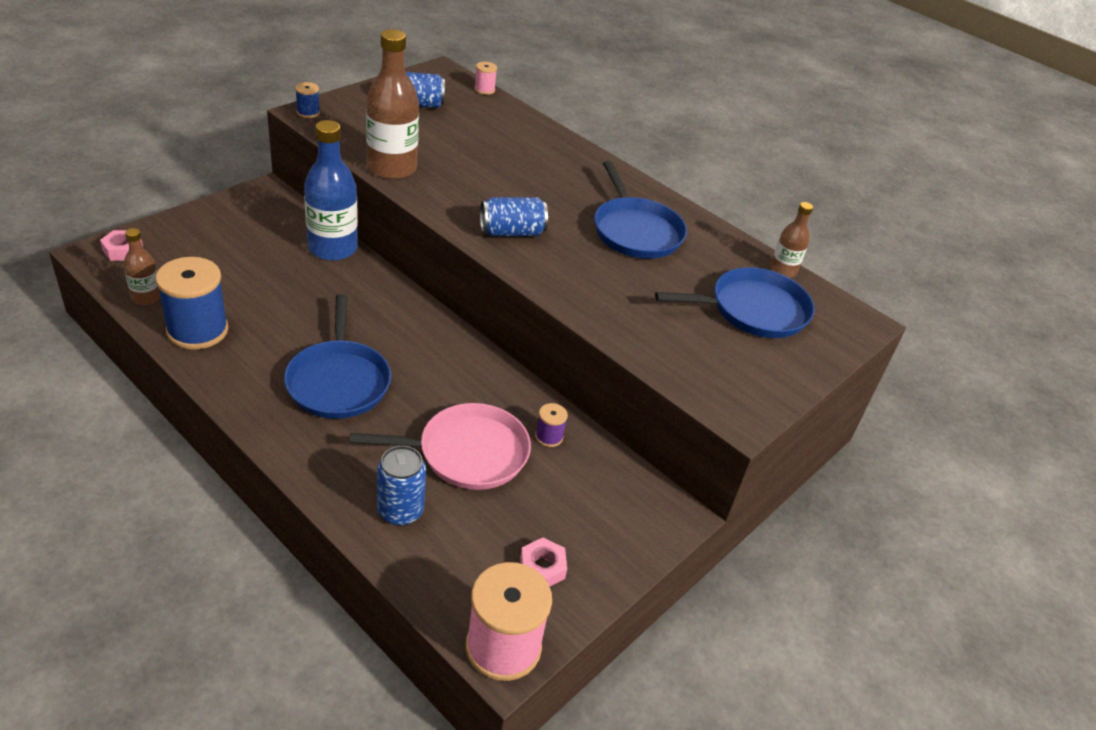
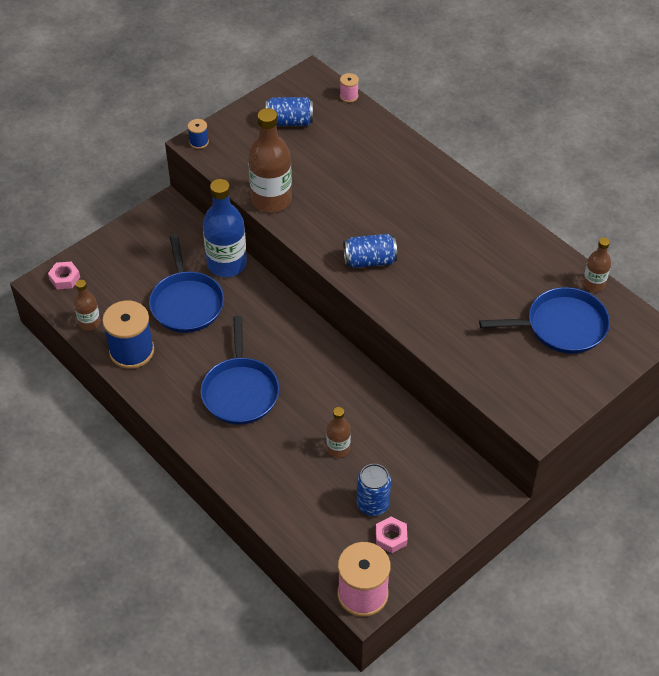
camera: 10 degrees right, 10 degrees up
pink pan [350,403,531,490] -> brown bottle [326,407,351,458]
blue can [377,446,426,526] -> blue can moved to [357,464,391,516]
purple spool [535,403,568,447] -> none
blue pan [594,161,687,259] -> blue pan moved to [149,234,224,333]

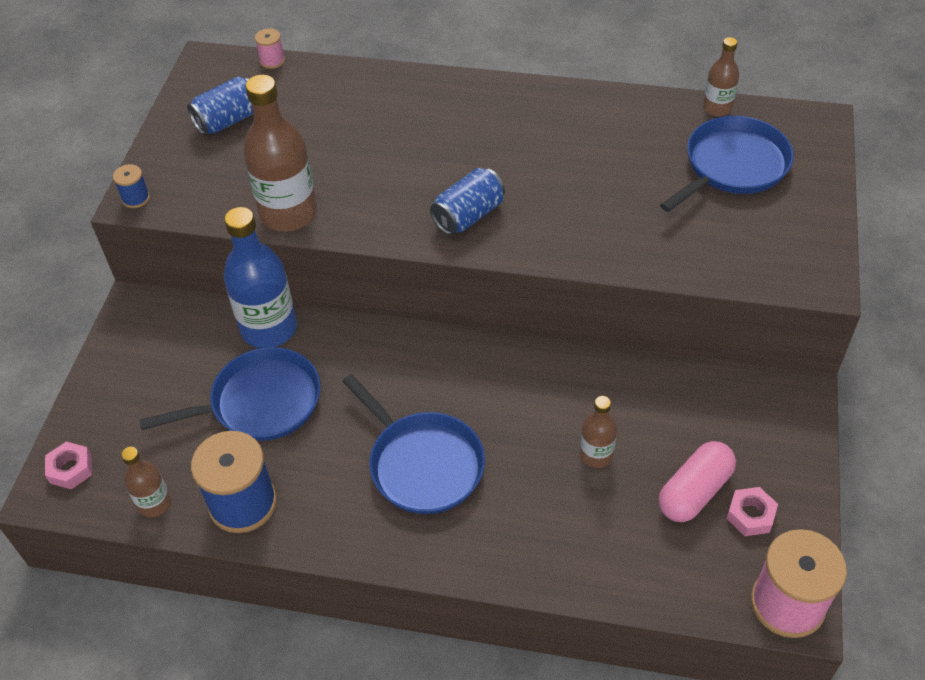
camera: 35 degrees left, 0 degrees up
blue pan [149,234,224,333] -> blue pan turned 60 degrees counterclockwise [139,347,320,441]
blue can [357,464,391,516] -> pink capsule [659,441,736,522]

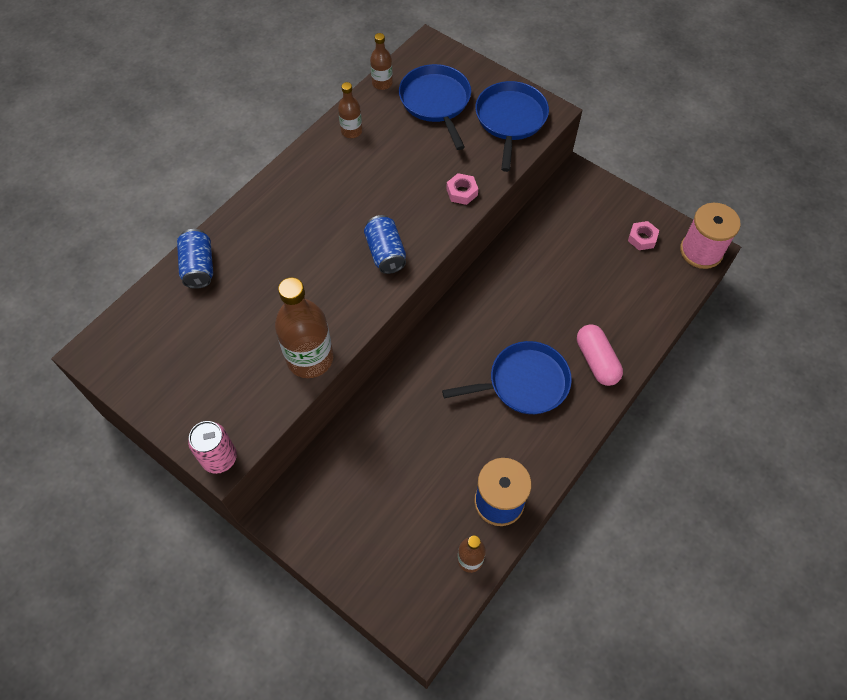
camera: 65 degrees left, 10 degrees up
pink nut [45,442,92,489] -> pink nut moved to [446,173,478,205]
blue spool [113,164,150,208] -> pink can [188,421,237,474]
blue pan [139,347,320,441] -> blue pan moved to [475,81,549,172]
blue can [187,76,253,135] -> blue can moved to [177,229,213,289]
blue bottle [224,207,297,348] -> none
pink spool [255,28,285,69] -> none
brown bottle [580,396,617,468] -> brown bottle moved to [338,82,362,138]
pink capsule [659,441,736,522] -> pink capsule moved to [577,324,623,386]

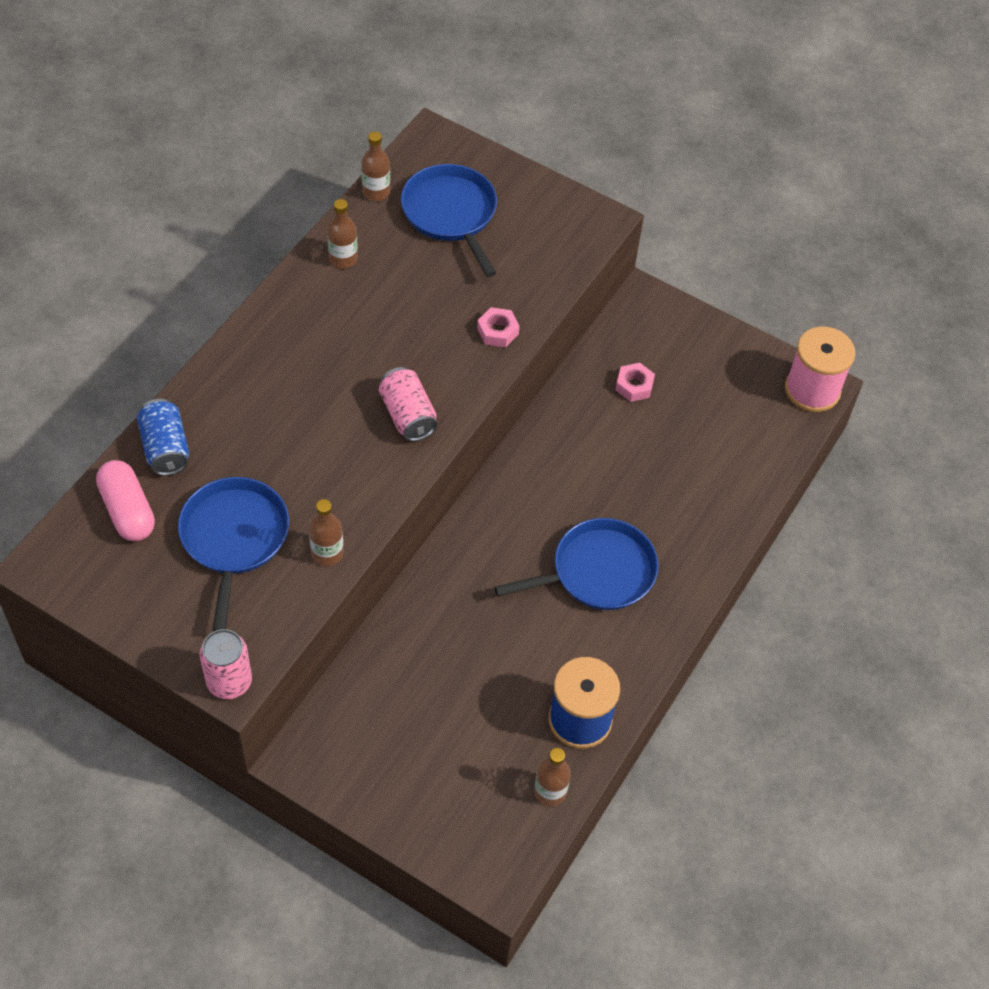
camera: 10 degrees left, 5 degrees down
brown bottle [275,277,333,378] -> brown bottle [309,499,344,566], size x0.53
blue can [364,215,406,274] -> pink can [379,367,437,441]
blue pan [475,81,549,172] -> blue pan moved to [178,477,289,632]
pink capsule [577,324,623,386] -> pink capsule moved to [96,460,155,541]
pink nut [628,221,659,250] -> pink nut moved to [616,363,655,402]

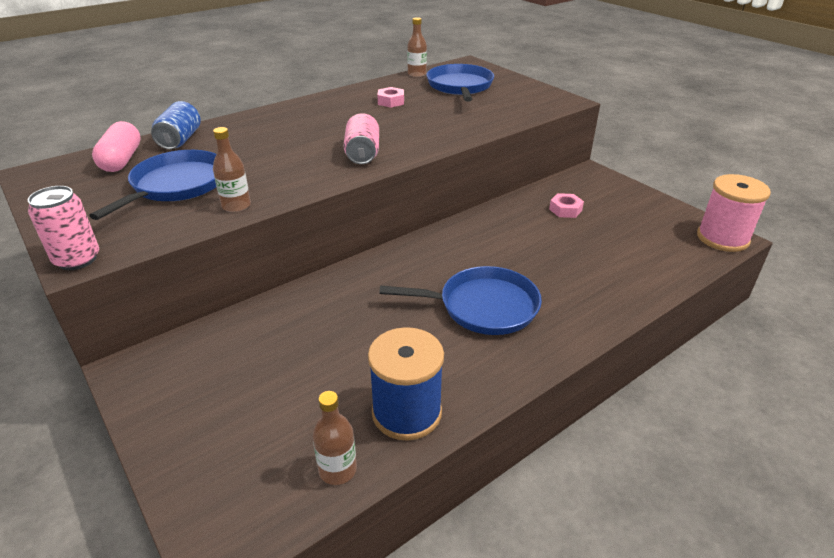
camera: 25 degrees right, 20 degrees down
brown bottle [327,199,358,269] -> none
pink nut [477,307,520,347] -> pink nut moved to [378,87,404,108]

